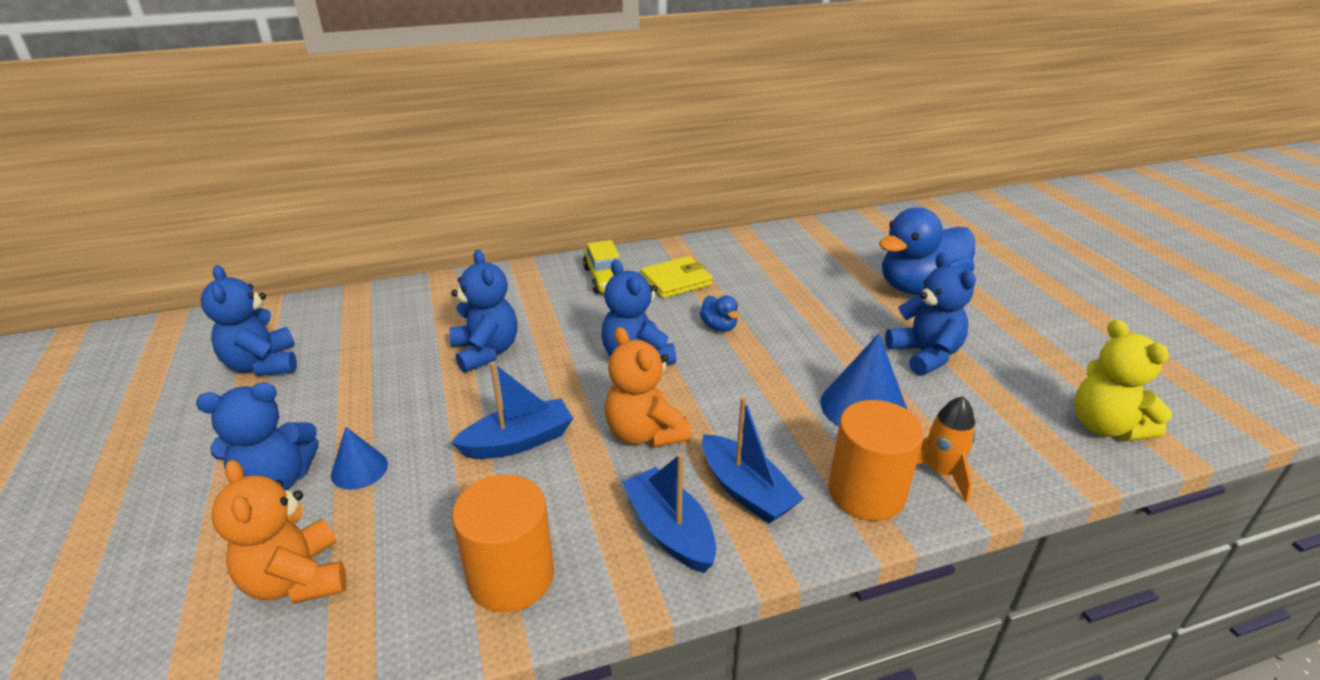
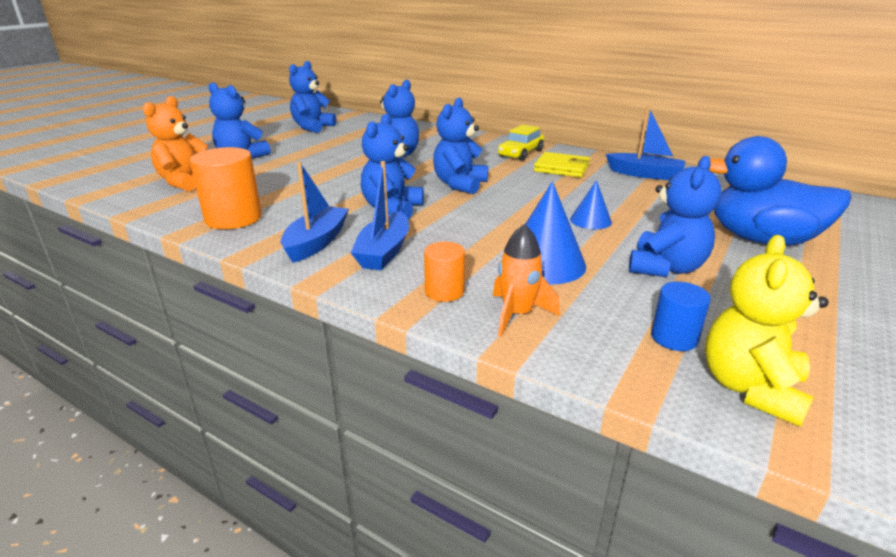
camera: 50 degrees right, 5 degrees down
blue cone [331,427,388,490] -> blue cone moved to [570,180,612,229]
blue boat [451,362,573,459] -> blue boat moved to [606,106,686,180]
orange teddy bear [605,327,691,448] -> blue teddy bear [361,114,424,219]
blue duck [700,296,739,332] -> none
orange cylinder [828,400,924,521] -> orange cylinder [424,242,465,302], size x0.56
none -> blue cylinder [651,282,711,351]

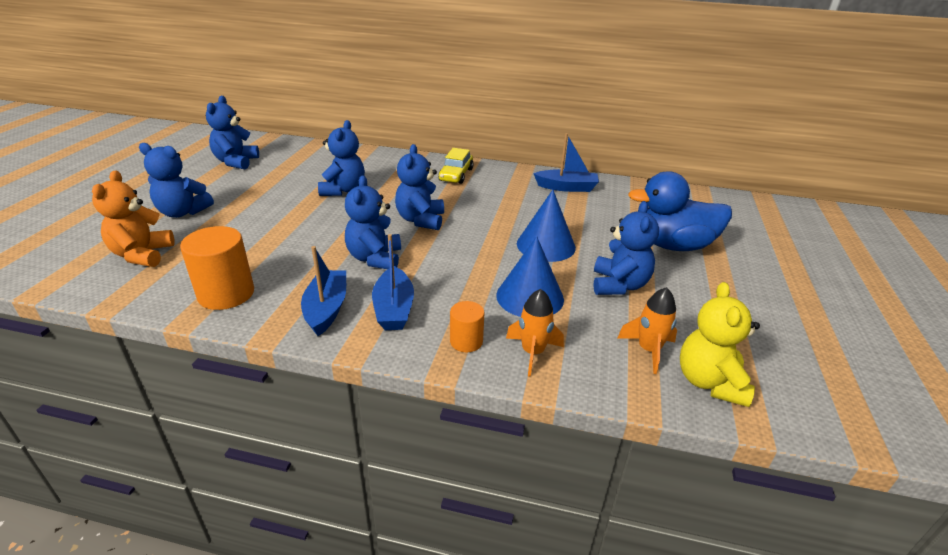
camera: 20 degrees left, 5 degrees up
yellow wallet [534,152,590,177] -> none
blue cone [570,180,612,229] -> blue cone [517,190,576,262], size x1.74
blue cylinder [651,282,711,351] -> orange rocket [618,287,677,374]

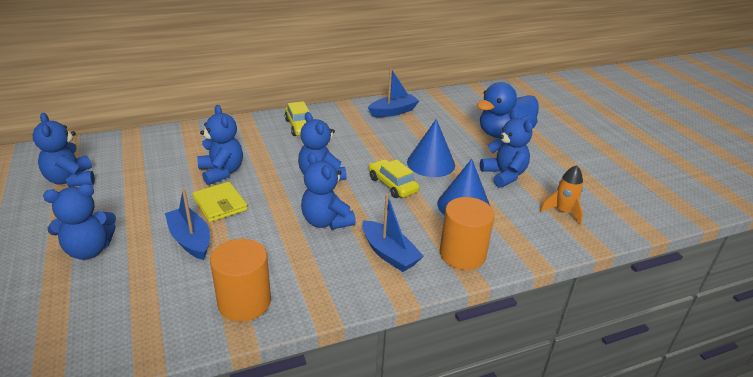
camera: 35 degrees left, 0 degrees up
orange teddy bear [92,170,175,267] -> none
blue boat [301,246,346,336] -> blue boat moved to [165,189,210,260]
orange cylinder [450,301,484,352] -> orange cylinder [440,197,495,270], size x1.77
orange rocket [506,289,564,377] -> none
yellow teddy bear [680,282,760,407] -> none
none -> yellow wallet [192,182,248,222]
none -> yellow car [369,159,419,198]

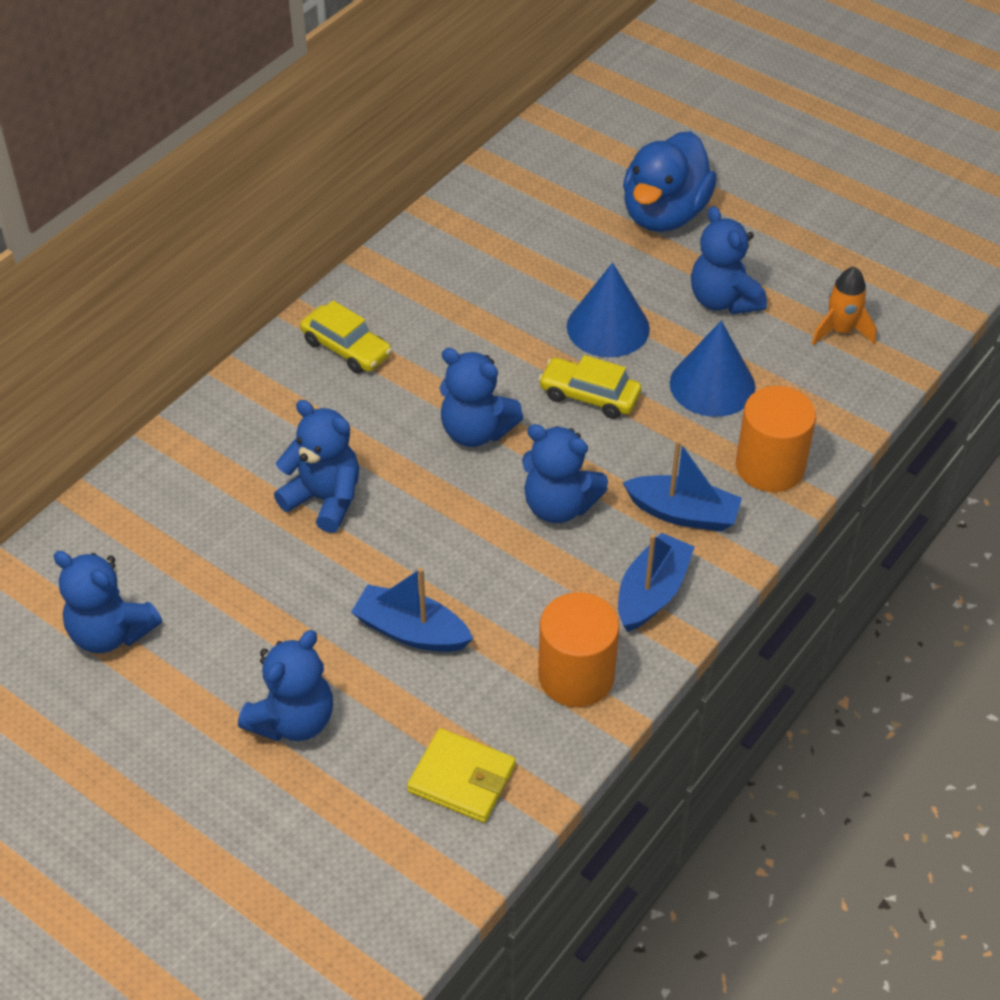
camera: 30 degrees left, 15 degrees up
yellow wallet [192,182,248,222] -> yellow wallet moved to [407,728,516,823]
blue boat [368,68,419,117] -> blue boat moved to [618,533,695,632]
blue teddy bear [480,110,533,188] -> blue teddy bear turned 150 degrees counterclockwise [691,206,767,314]

